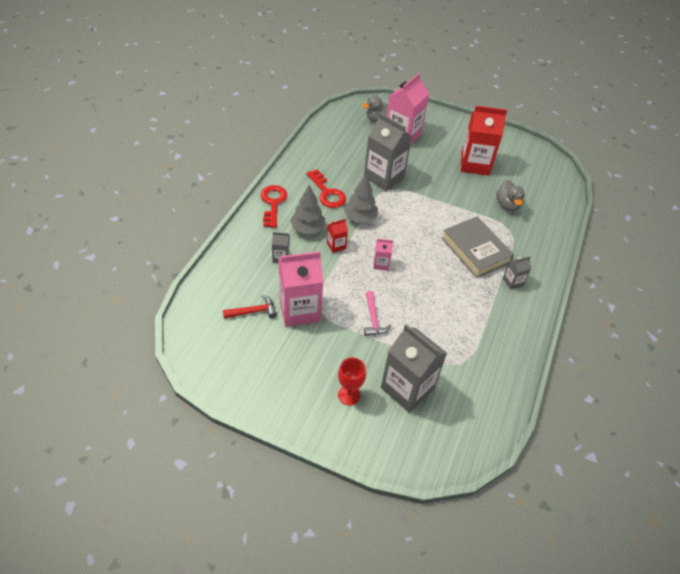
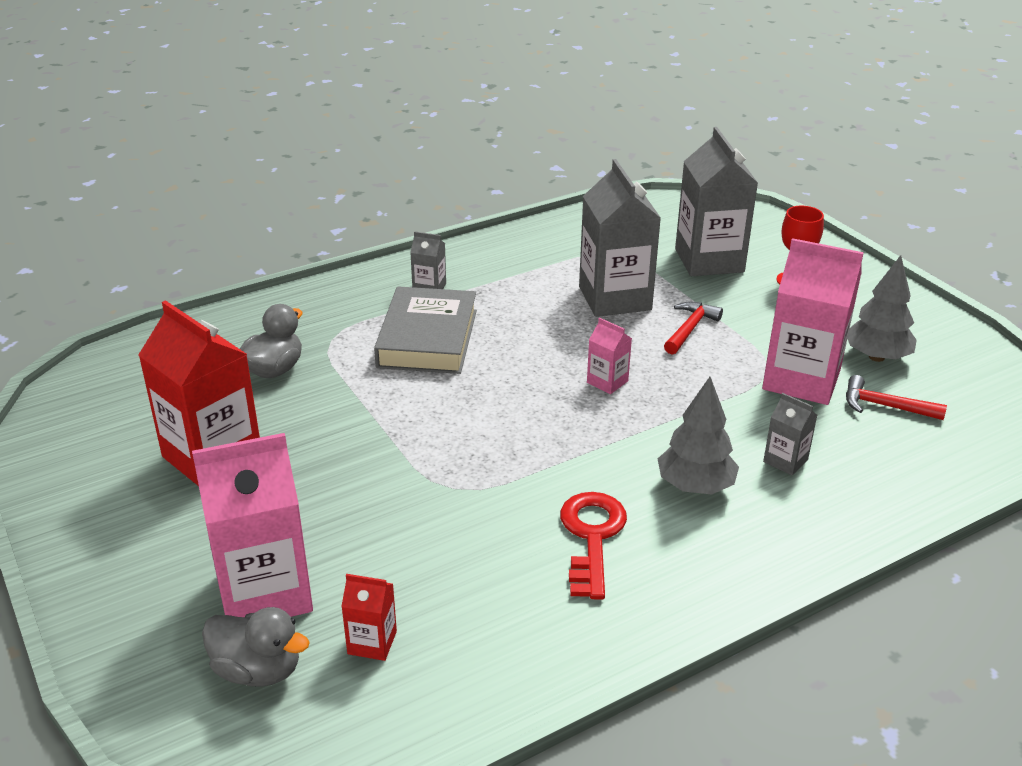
camera: 140 degrees left, 15 degrees down
red key [260,185,287,228] -> none
red carton [327,219,348,253] -> red carton moved to [341,574,397,661]
grey tree [344,174,378,223] -> grey tree moved to [847,255,917,362]
grey carton [364,113,412,191] -> grey carton moved to [579,159,661,317]
pink hammer [364,291,391,336] -> red hammer [664,302,723,355]

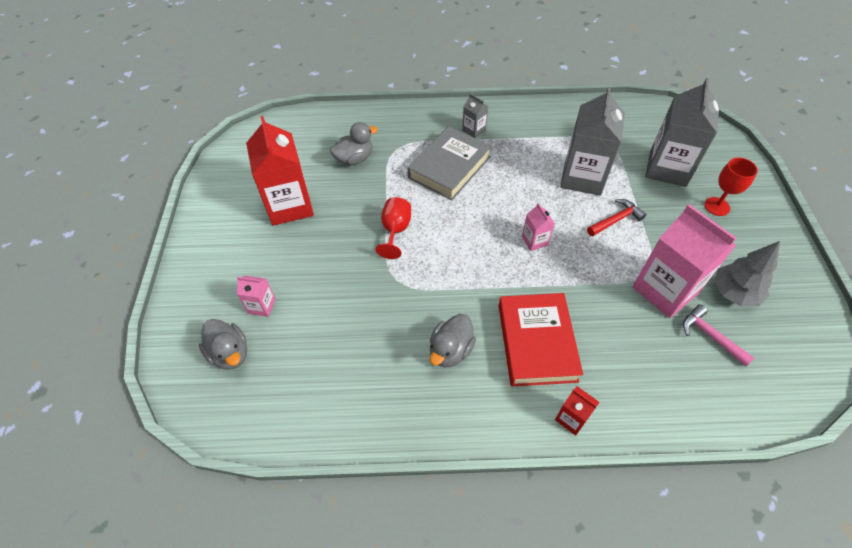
camera: 30 degrees right, 20 degrees up
pink carton [192,433,313,617] -> pink carton [237,276,276,317], size x0.46
red carton [341,574,397,661] -> red carton moved to [555,386,600,436]
red key [560,492,627,600] -> grey duck [430,314,476,367]
grey tree [658,377,739,494] -> red book [499,293,583,387]
grey carton [763,393,817,475] -> none
red hammer [846,375,947,420] -> pink hammer [683,305,754,367]
none -> red goblet [376,197,411,259]

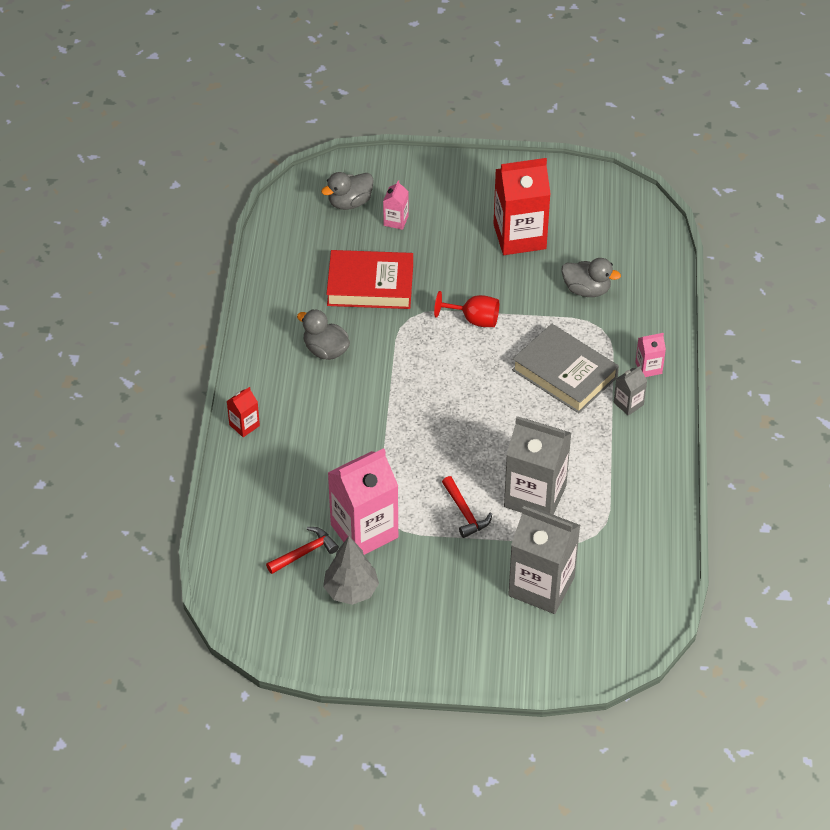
camera: 95 degrees right, 5 degrees down
grey duck [330,122,378,166] -> grey duck turned 45 degrees counterclockwise [561,258,621,297]
red book [499,293,583,387] -> red book moved to [326,250,413,309]
pink carton [522,203,555,251] -> pink carton moved to [635,333,666,377]
pink hammer [683,305,754,367] -> red hammer [266,527,339,574]
red goblet [704,158,758,216] -> none

